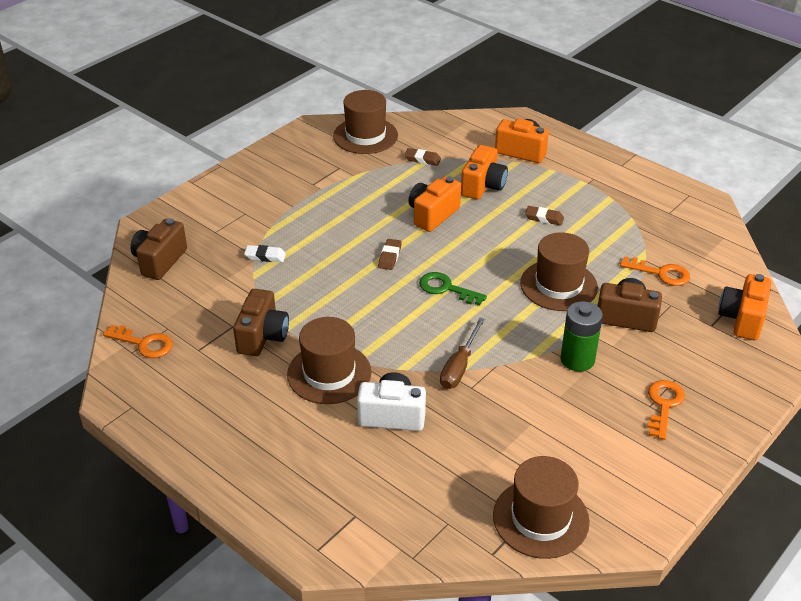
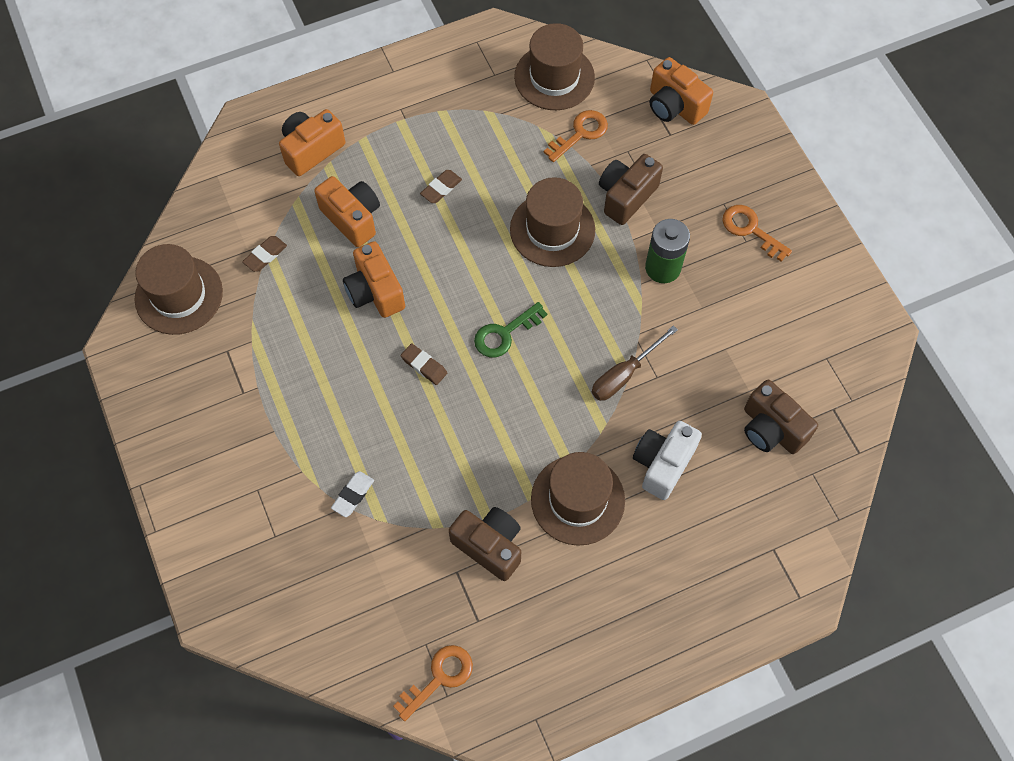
camera: 65 degrees left, 25 degrees up
brown camera [130,218,187,280] -> brown camera moved to [744,380,818,454]
brown screwdriver [440,318,485,389] -> brown screwdriver turned 90 degrees clockwise [592,325,678,401]
brown hat [493,456,590,559] -> brown hat moved to [514,23,595,110]

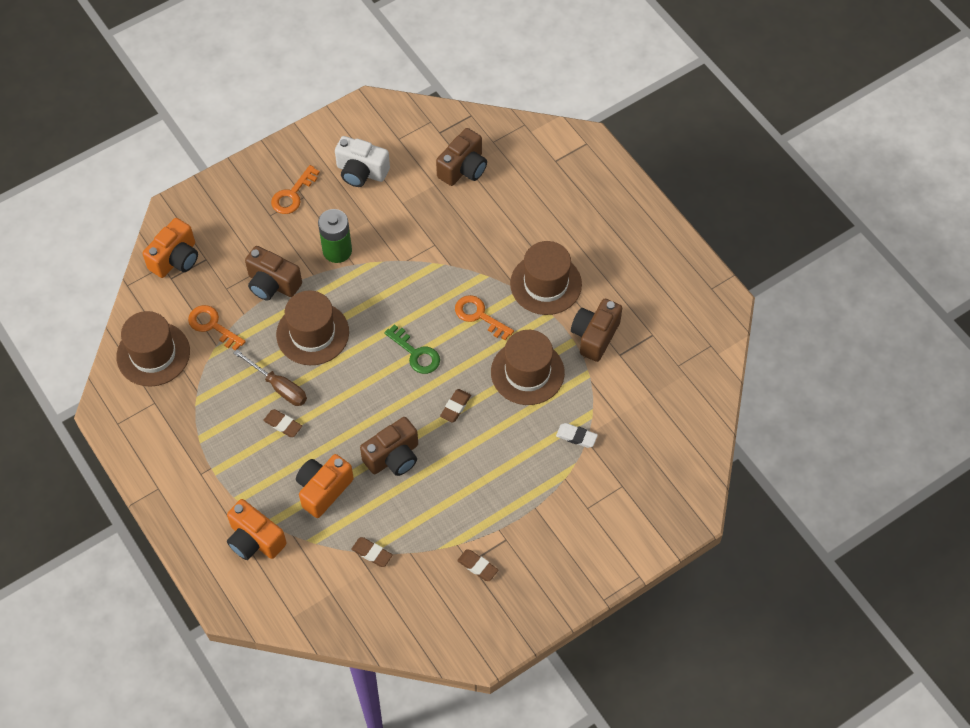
camera: 100 degrees left, 5 degrees down
brown hat [135,244,223,335] -> brown hat moved to [491,330,565,405]
orange camera [343,241,405,318] -> brown camera [360,417,418,476]
orange key [393,645,473,721] -> orange key moved to [455,295,514,340]
brown screwdriver [592,325,678,401] -> brown screwdriver moved to [234,350,307,406]
white camera [633,421,702,500] -> white camera moved to [335,136,390,187]
none -> brown eraser [457,549,498,581]

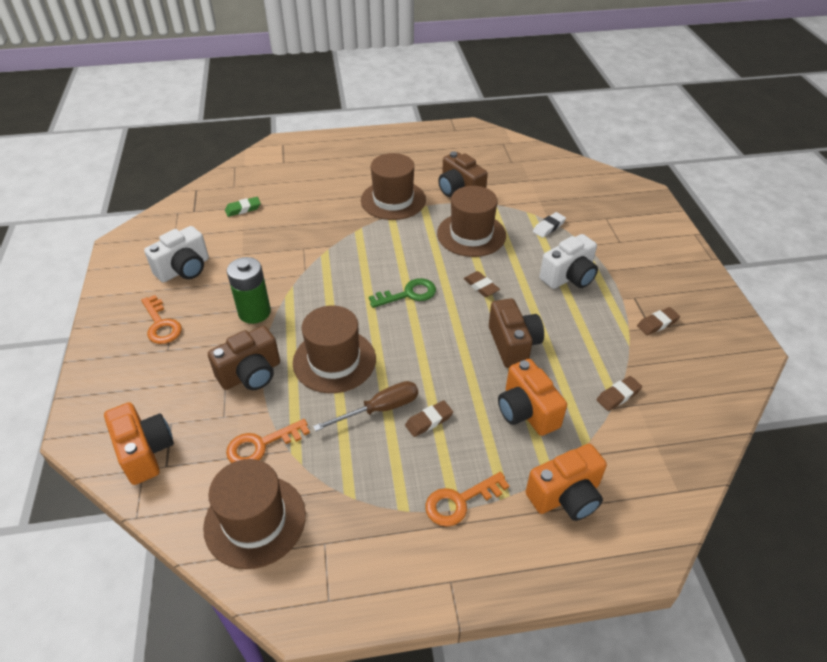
camera: 65 degrees left, 15 degrees down
brown camera [436,128,487,186] -> green eraser [225,197,261,217]
orange key [455,295,514,340] -> orange key moved to [425,472,509,527]
none -> white camera [539,234,598,289]

